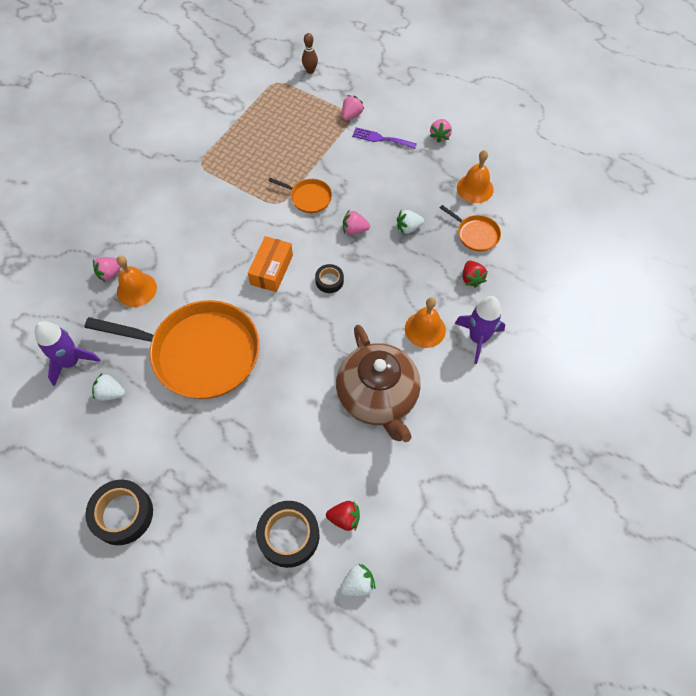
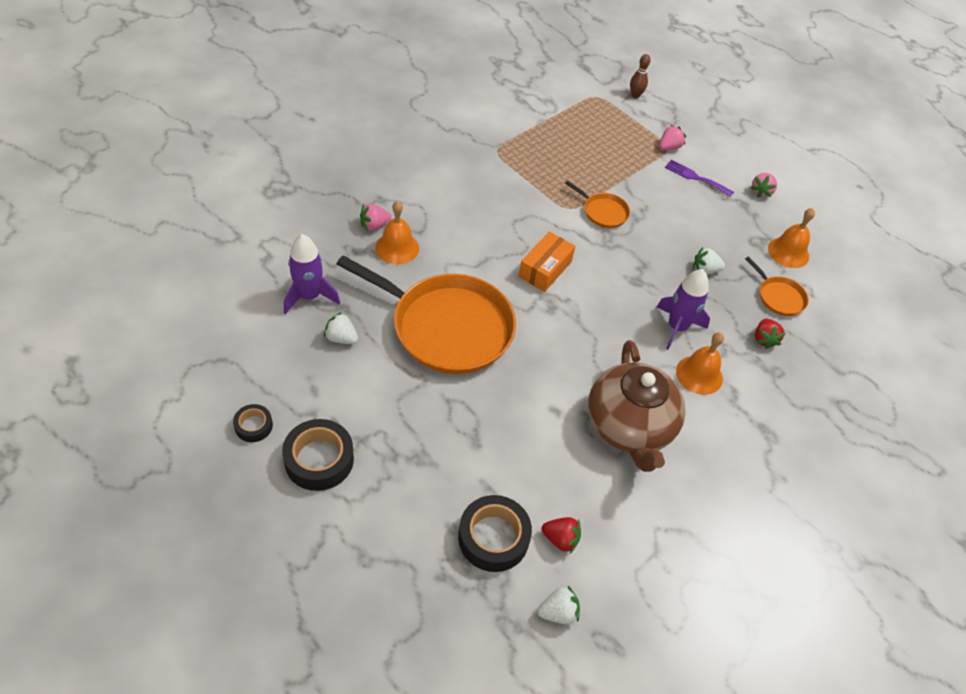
camera: 10 degrees right, 10 degrees down
black tape [315,264,344,293] -> black tape moved to [233,404,273,442]
pink strawberry [343,210,370,235] -> none
purple rocket [455,296,505,364] -> purple rocket moved to [657,269,710,350]

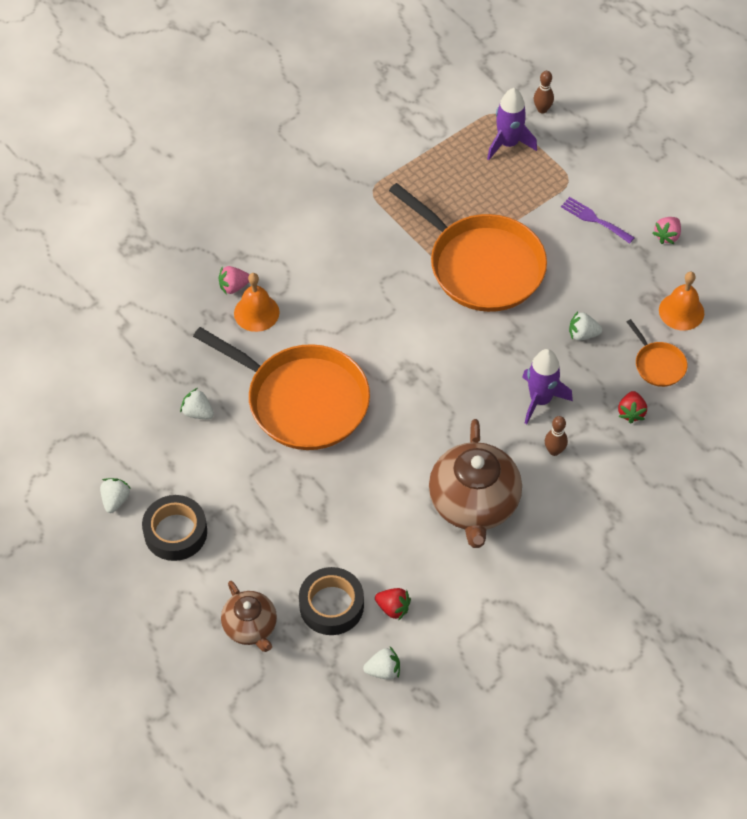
camera: 10 degrees right, 5 degrees up
black tape [233,404,273,442] -> white strawberry [100,478,131,513]
purple rocket [284,234,340,314] -> purple rocket moved to [487,88,537,160]
orange box [518,232,576,292] -> none
orange pan [565,180,630,228] -> orange pan [389,183,547,312], size x2.31
pink strawberry [659,125,686,150] -> none
orange bell [676,332,724,395] -> brown bowling pin [545,416,568,456]
none -> brown teapot [221,581,277,652]

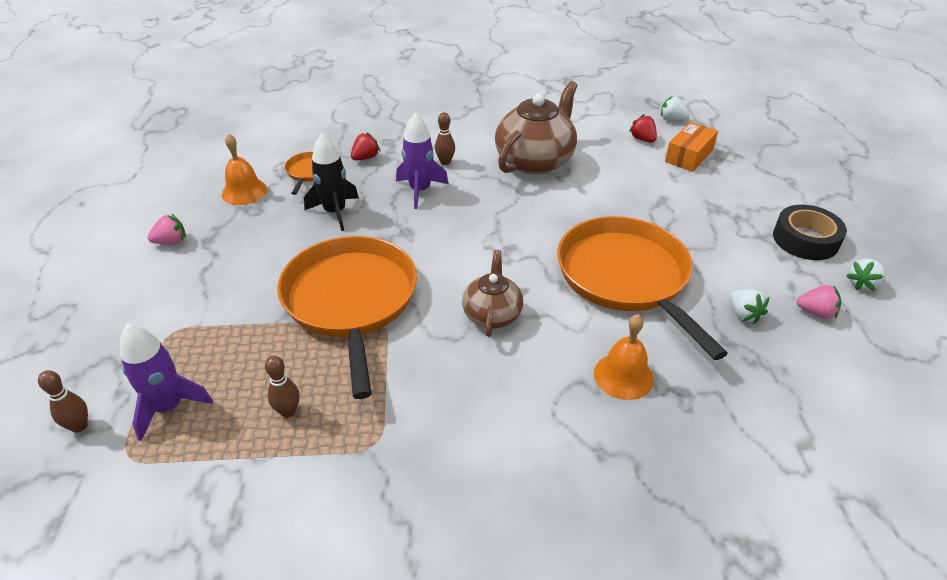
camera: 145 degrees left, 15 degrees down
pink strawberry [219,266,249,295] -> pink strawberry moved to [796,285,841,319]
brown teapot [221,581,277,652] -> brown teapot moved to [462,250,523,337]
black tape [299,567,364,635] -> orange box [665,122,718,172]
purple fork [561,197,635,244] -> none
white strawberry [569,311,602,340] -> black rocket [304,134,359,231]
none -> brown bowling pin [265,356,299,418]

